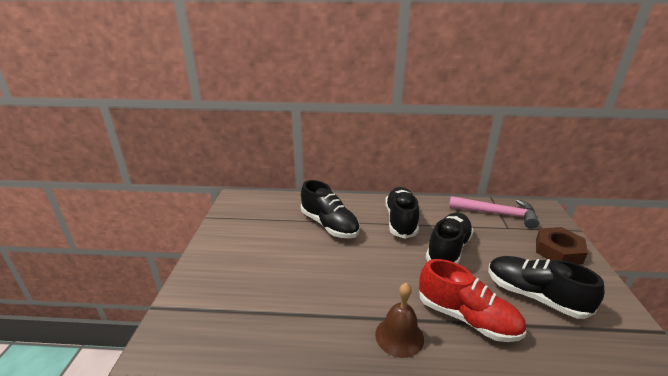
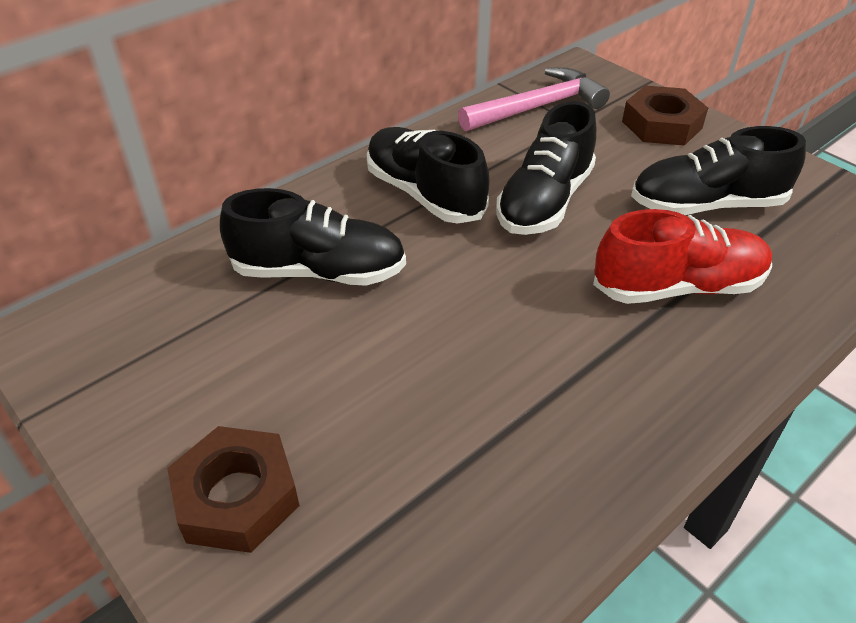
camera: 45 degrees left, 15 degrees up
brown bell [375,283,424,358] -> none
black shoe [426,213,474,264] -> black shoe turned 135 degrees counterclockwise [496,101,596,235]
none -> brown nut [167,426,300,553]

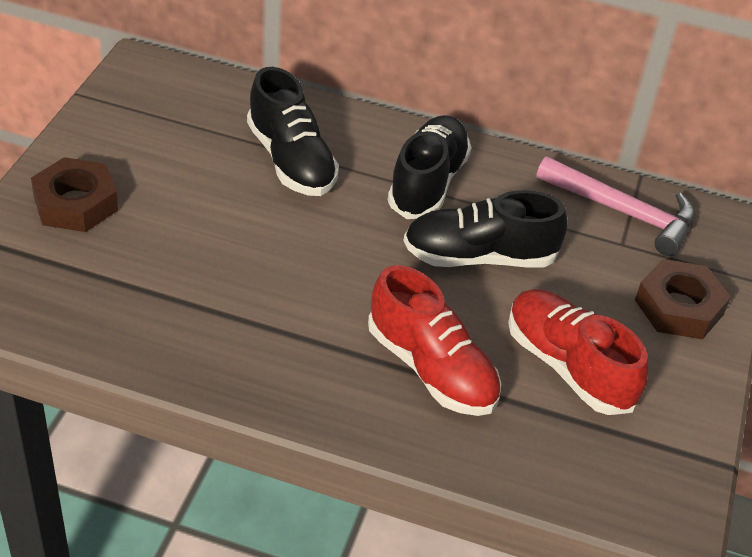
camera: 55 degrees right, 0 degrees up
black shoe [631,126,806,215] -> red shoe [508,289,648,415]

